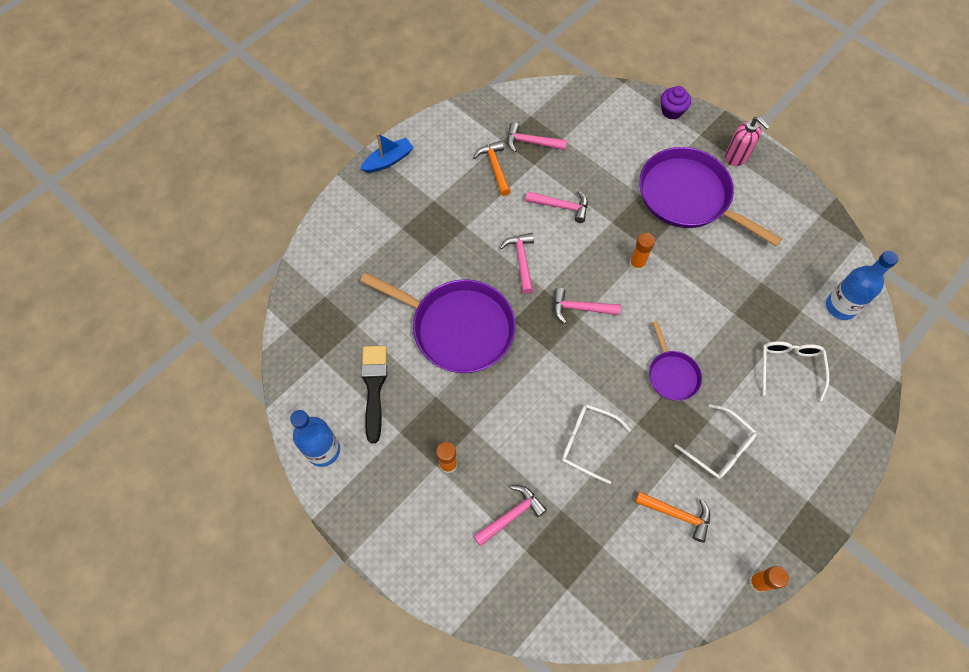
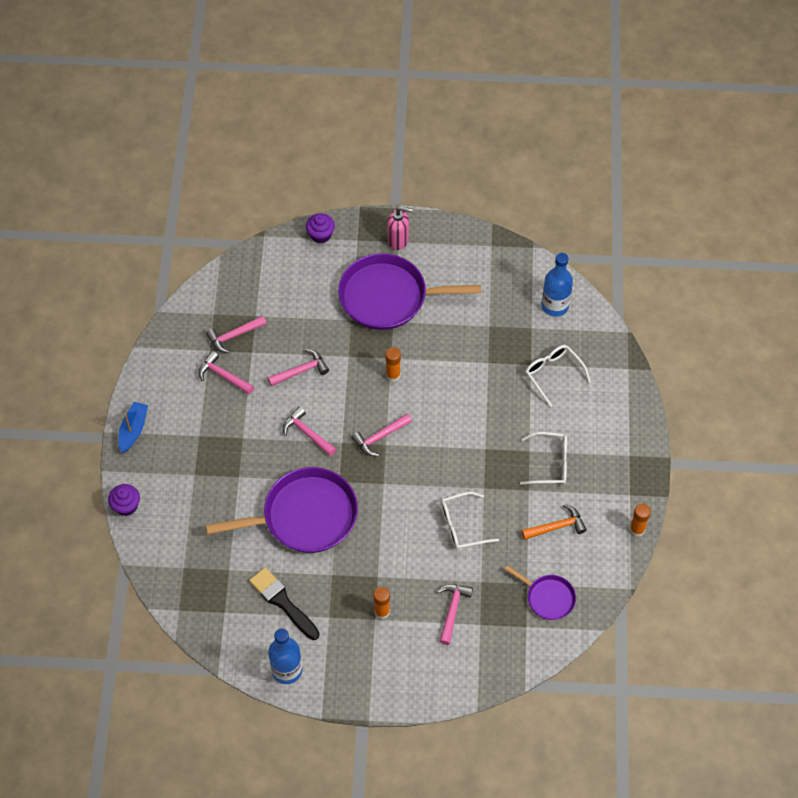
camera: 40 degrees left, 5 degrees down
orange hammer [473,141,511,196] -> pink hammer [199,351,254,394]
purple pan [649,321,702,401] -> purple pan moved to [505,565,576,620]
none -> purple cupcake [108,484,140,516]

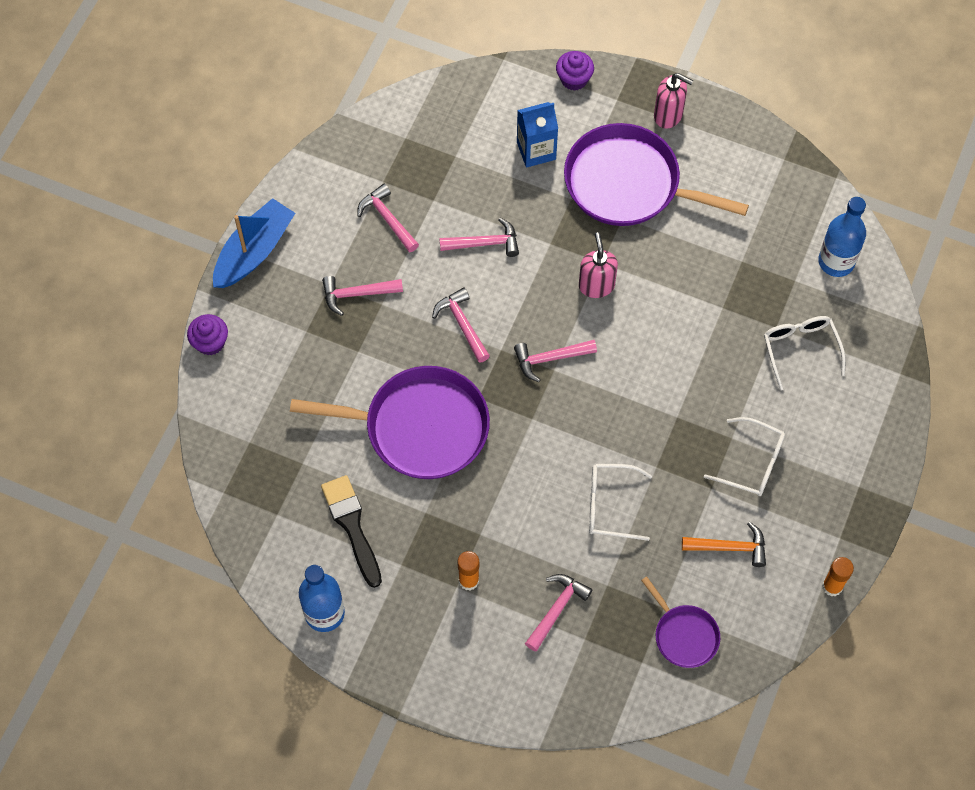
camera: 20 degrees right, 5 degrees up
blue boat [118,402,148,453] -> blue boat [213,198,295,288], size x1.52
pink hammer [206,315,266,353] -> pink hammer moved to [322,276,403,316]
orange glue stick [385,347,401,382] -> pink soap dispenser [579,232,618,298]
none -> blue carton [517,102,558,168]

